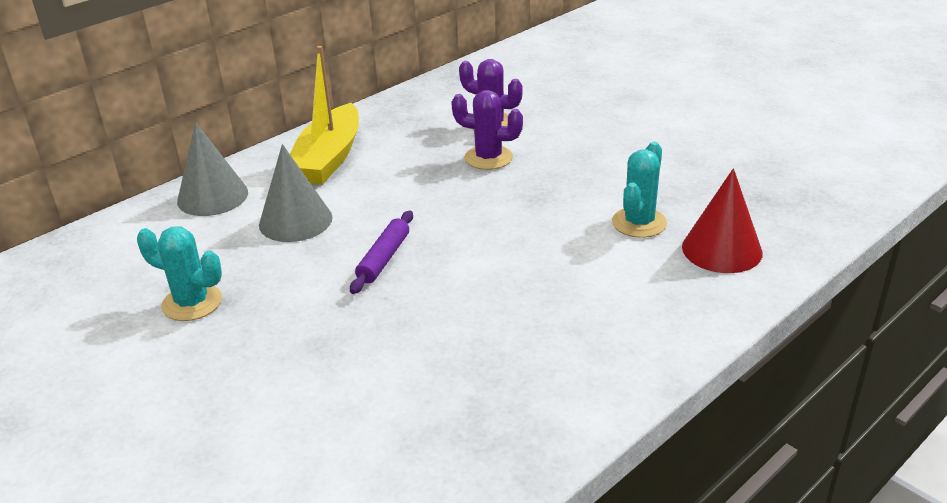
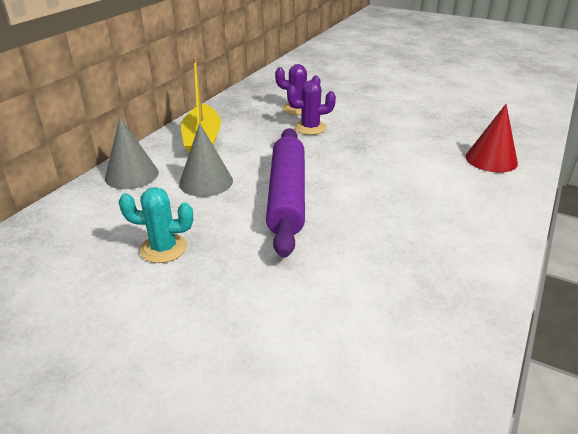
camera: 20 degrees left, 0 degrees up
purple rolling pin [350,211,413,294] -> purple rolling pin [266,128,305,258], size x2.19
turquoise cactus [612,142,667,238] -> none

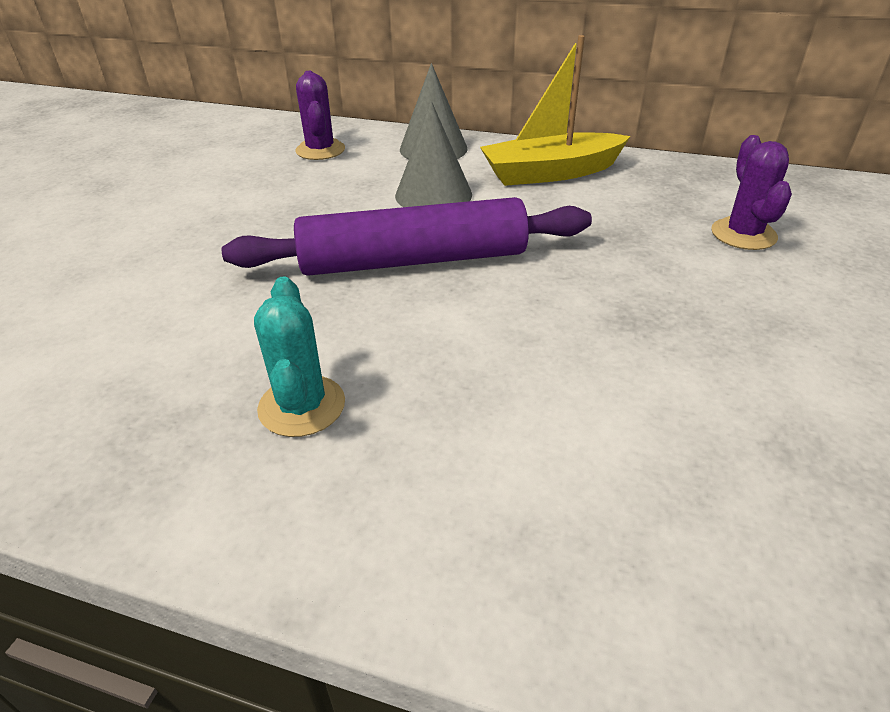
camera: 80 degrees right, 5 degrees up
turquoise cactus [119,187,193,263] -> turquoise cactus moved to [254,276,345,437]
purple cactus [287,80,336,135] -> purple cactus moved to [295,71,345,160]
red cone [465,104,518,173] -> none

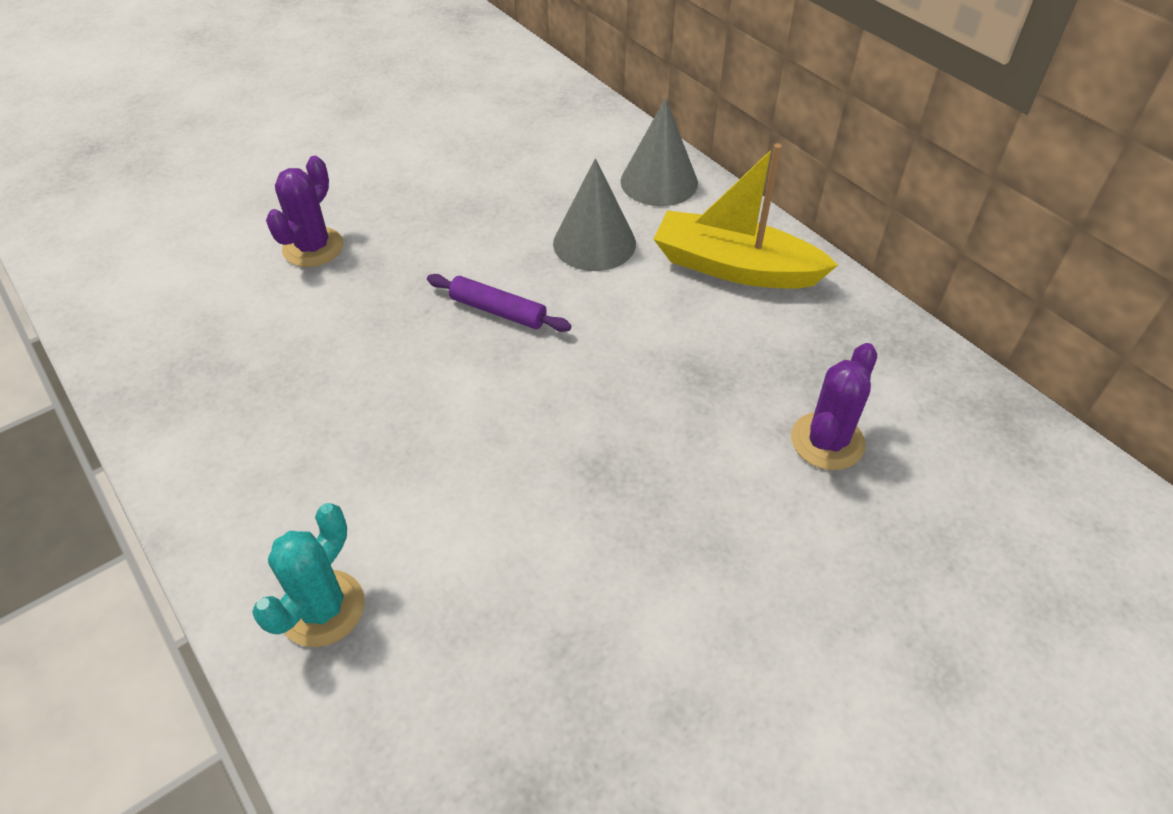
camera: 35 degrees right, 10 degrees up
purple rolling pin [222,197,592,276] -> purple rolling pin [427,274,571,332], size x0.46
turquoise cactus [254,276,345,437] -> turquoise cactus moved to [252,503,365,647]
purple cactus [295,71,345,160] -> purple cactus moved to [266,156,344,267]

